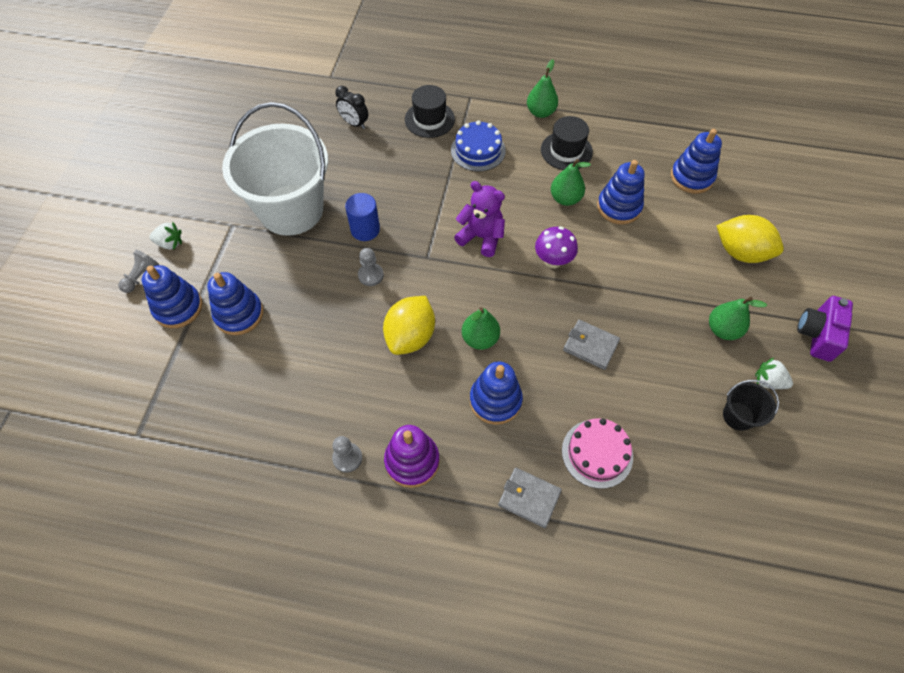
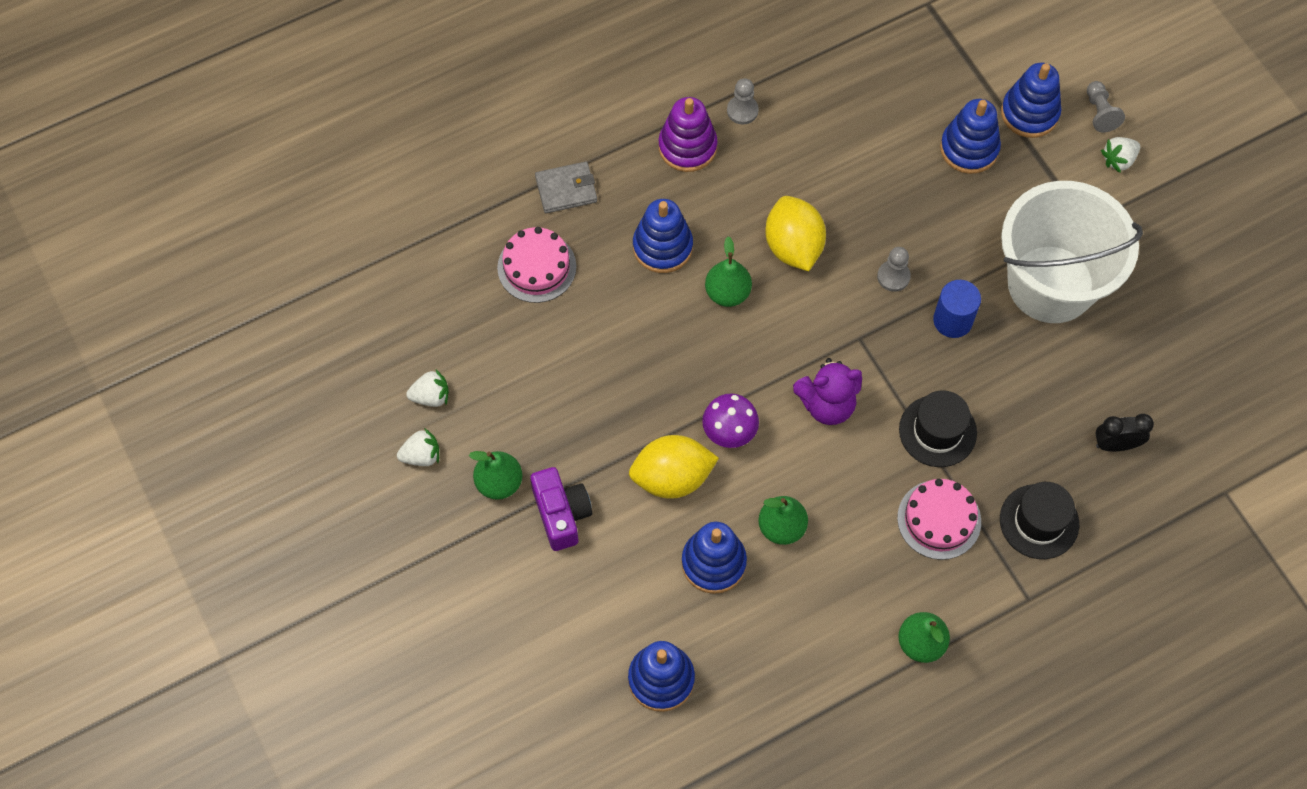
camera: 140 degrees right, 5 degrees up
blue cake [451,120,506,171] -> pink cake [897,479,981,560]
black hat [541,116,593,170] -> black hat moved to [899,390,977,467]
grey wallet [563,320,620,370] -> none
yellow lemon [716,215,784,263] -> yellow lemon moved to [629,435,719,499]
black bucket [723,380,779,431] -> white strawberry [406,370,449,407]
purple camera [797,296,853,362] -> purple camera moved to [530,467,592,551]

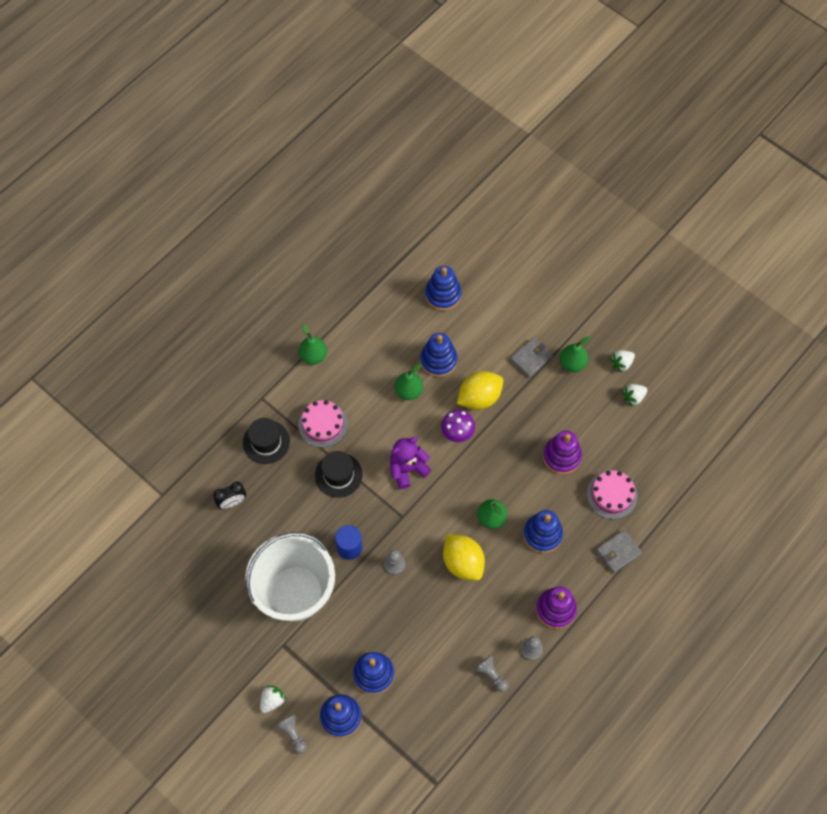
camera: 160 degrees right, 0 degrees up
purple camera [530,467,592,551] -> grey wallet [510,337,553,377]
none -> grey pawn [475,655,508,692]
none -> purple stacking toy [543,430,582,474]

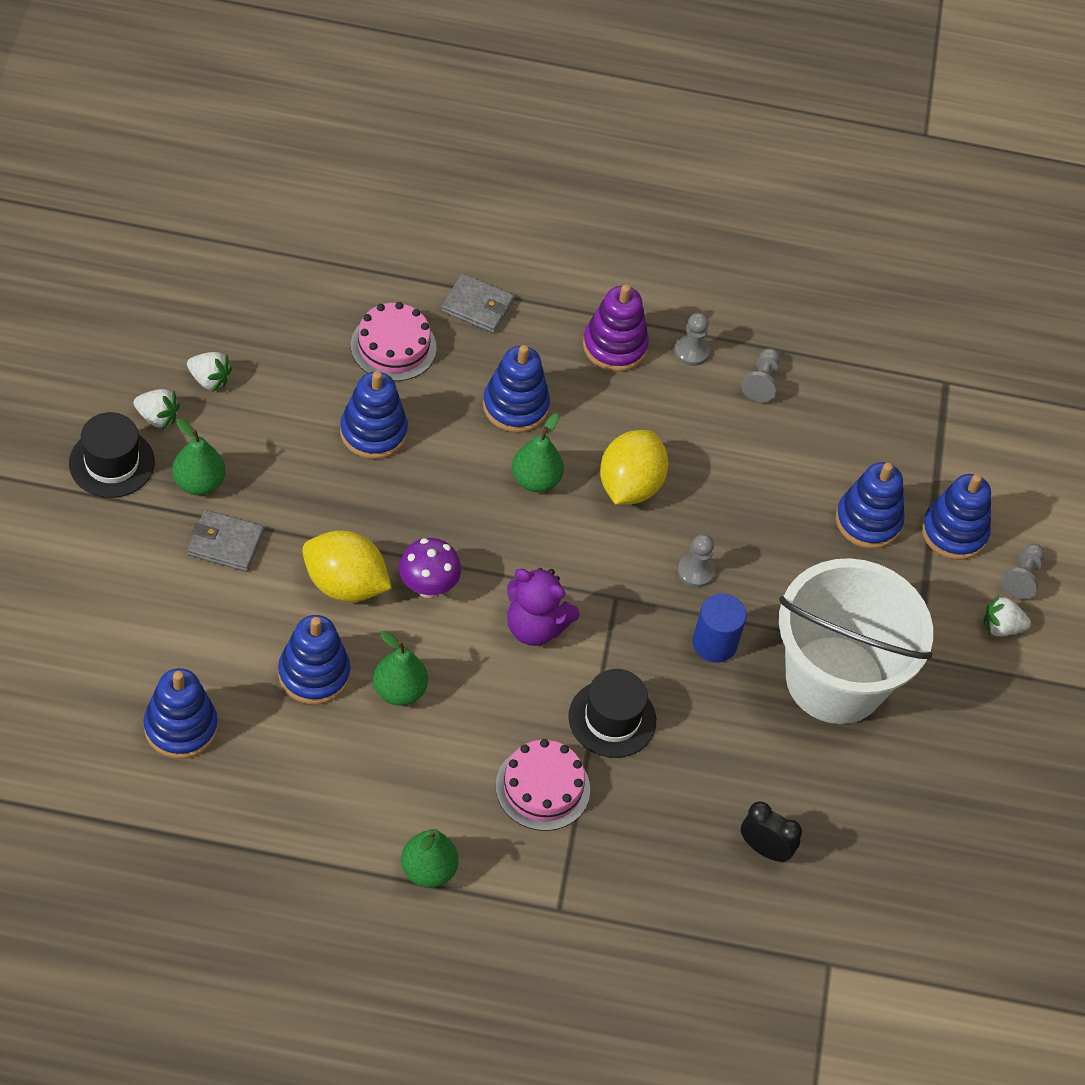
camera: 130 degrees left, 10 degrees down
black hat [243,418,290,464] -> black hat moved to [69,412,155,498]
purple stacking toy [543,430,582,474] -> blue stacking toy [340,371,408,459]

